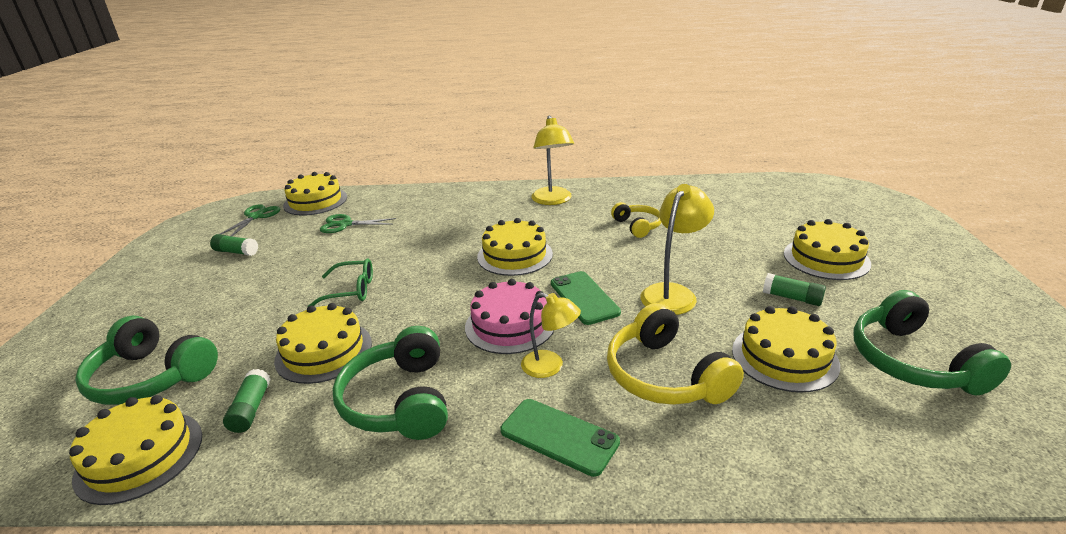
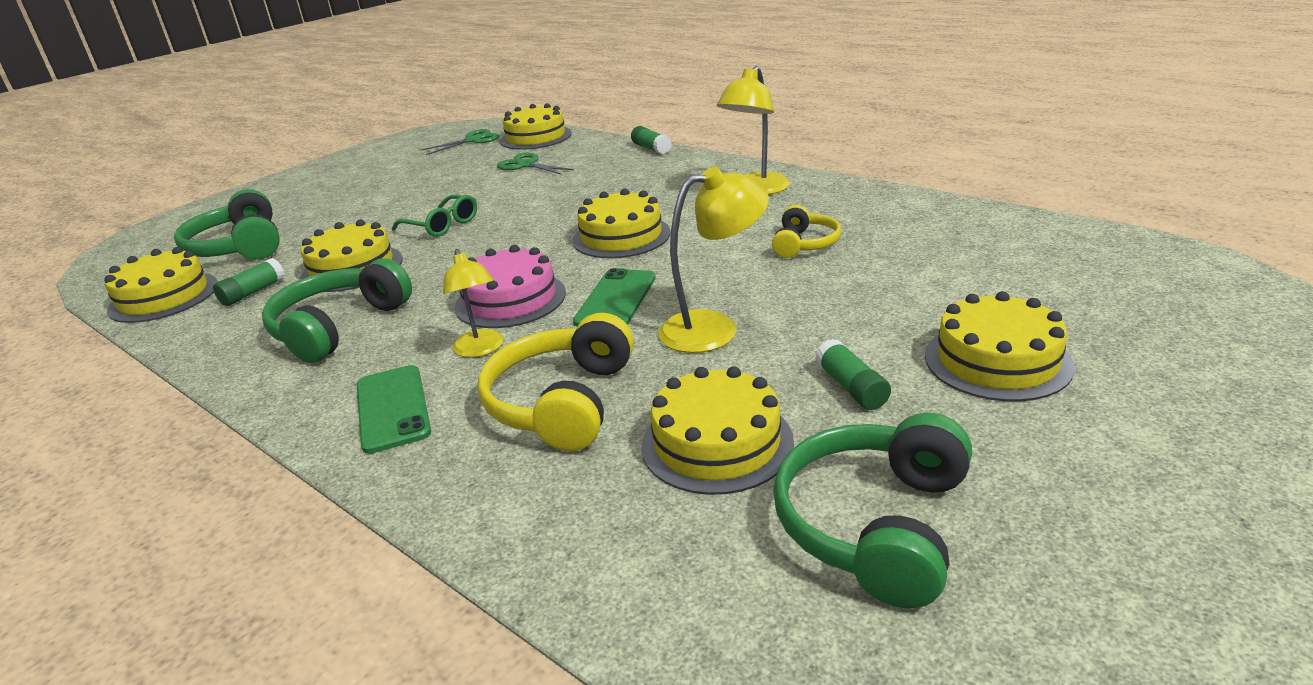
camera: 40 degrees right, 0 degrees up
green glue stick [210,234,258,256] -> green glue stick moved to [631,126,672,154]

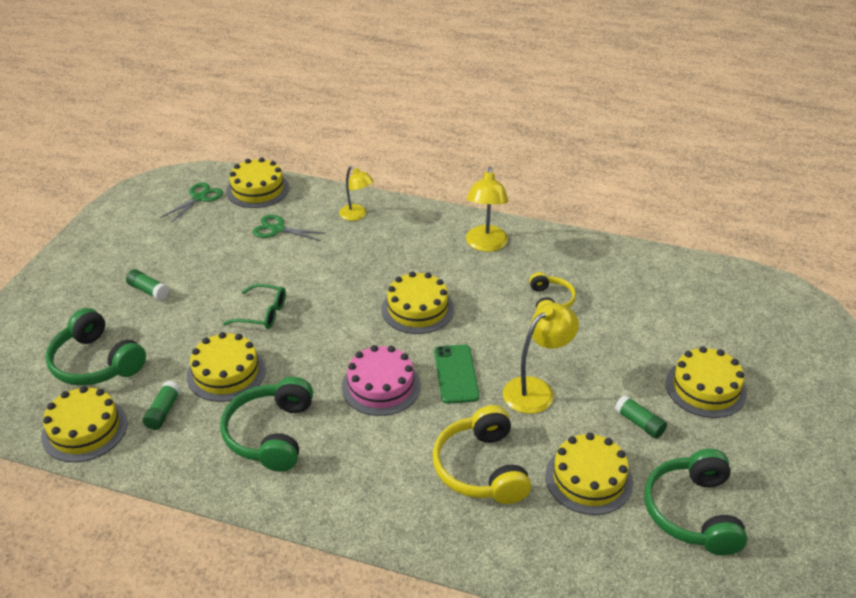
camera: 25 degrees left, 10 degrees up
green phone [357,365,431,454] -> none
yellow lamp [443,249,504,358] -> yellow lamp moved to [339,166,374,221]
green glue stick [631,126,672,154] -> green glue stick moved to [126,269,169,300]

